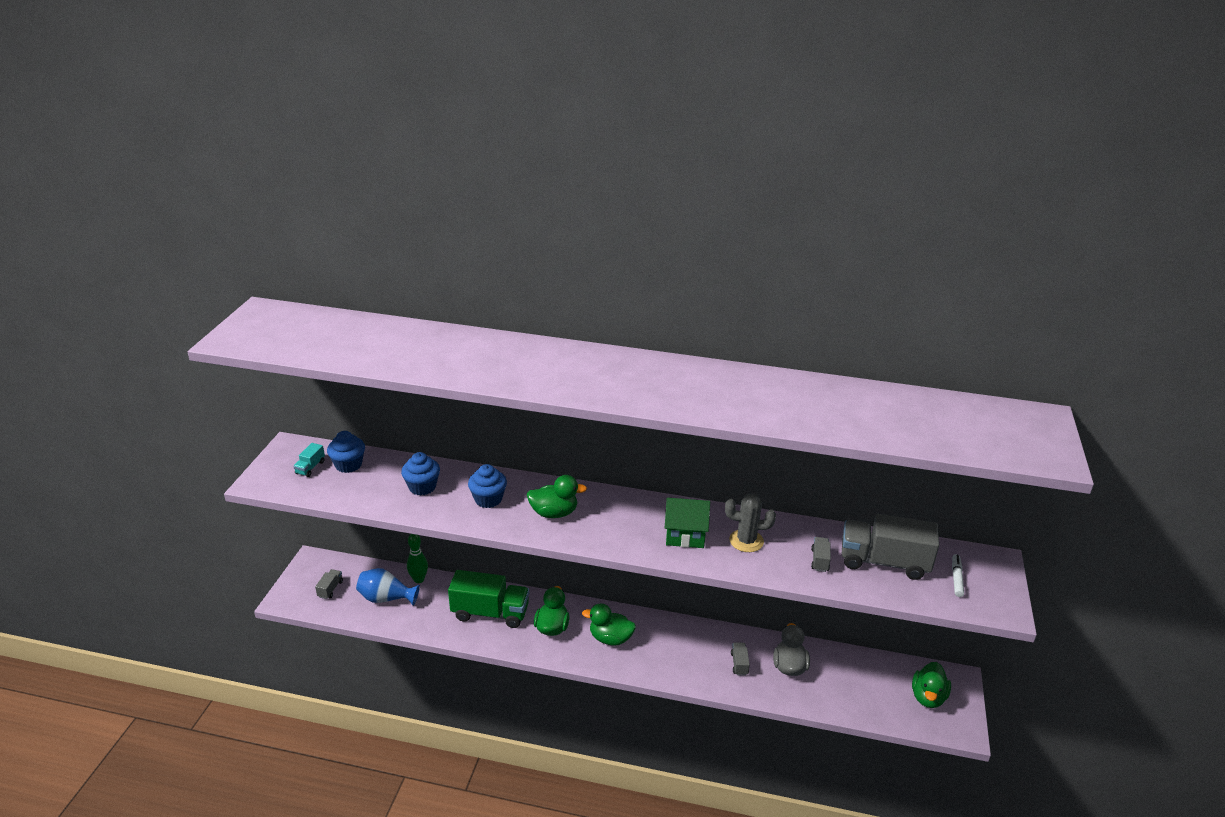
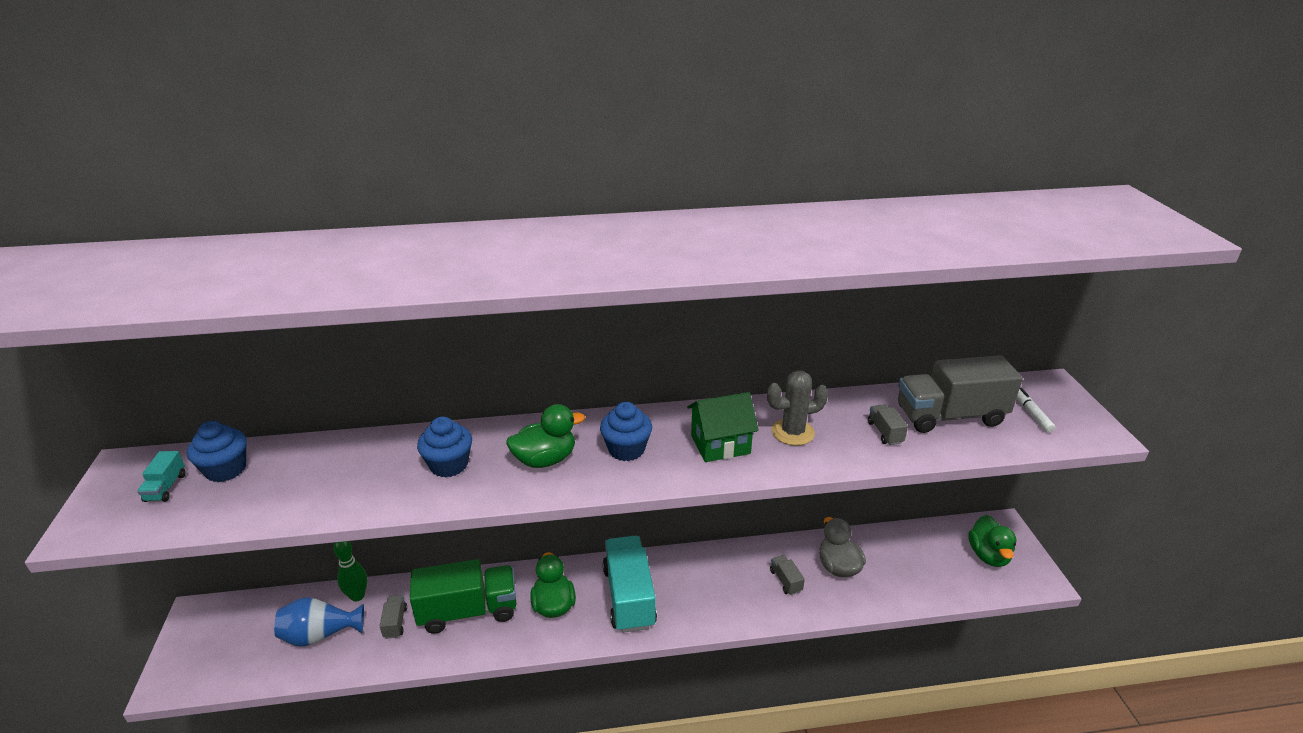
camera: 20 degrees left, 0 degrees up
grey truck [315,569,343,599] -> grey truck moved to [380,595,407,639]
blue cupcake [401,452,440,495] -> blue cupcake moved to [600,402,652,461]
green duck [582,603,636,646] -> turquoise truck [603,536,657,633]

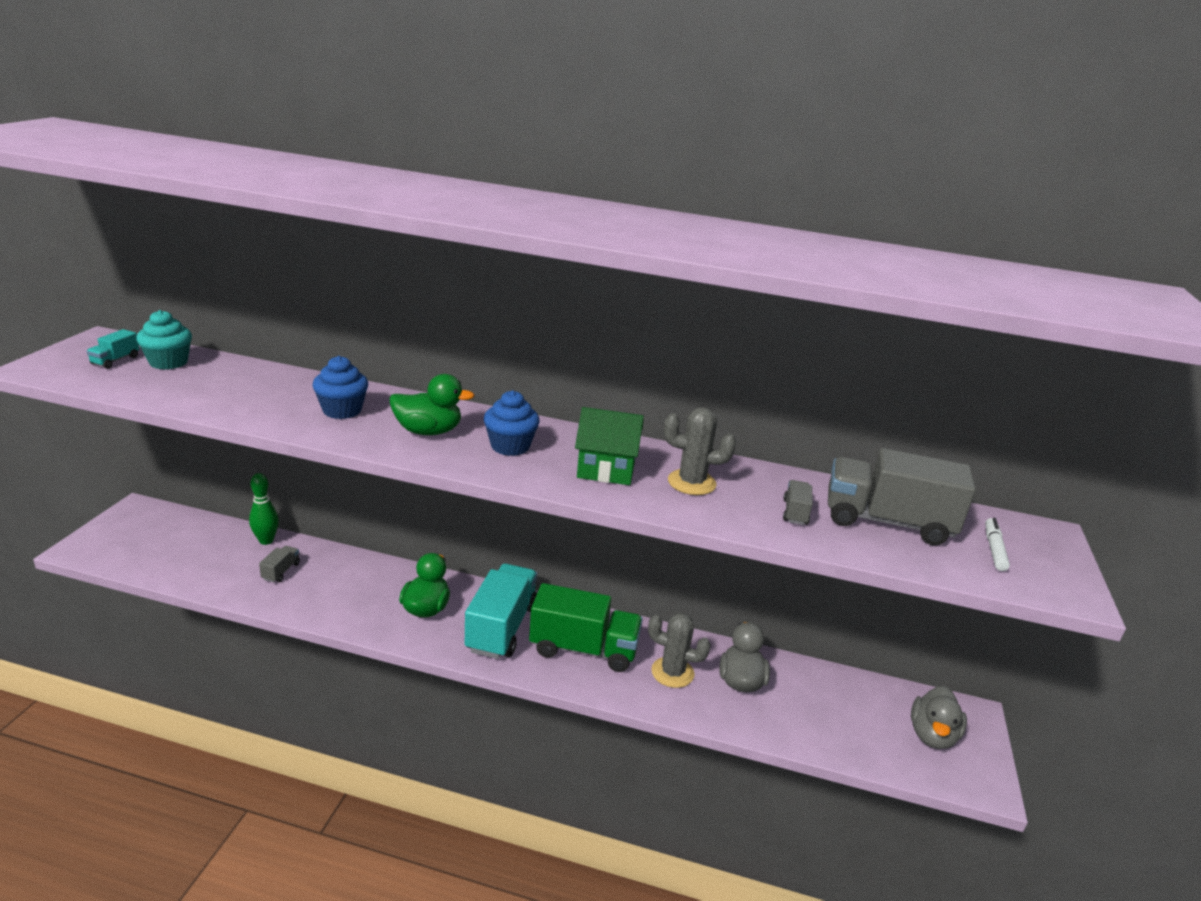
camera: 20 degrees right, 5 degrees down
blue cupcake [187,421,246,482] -> turquoise cupcake [136,310,192,370]
blue vase [274,597,364,647] -> none
green truck [410,559,516,634] -> green truck moved to [529,583,643,672]
grey truck [770,555,805,595] -> grey cactus [648,613,711,688]
green duck [968,515,1017,567] -> grey duck [911,686,967,749]

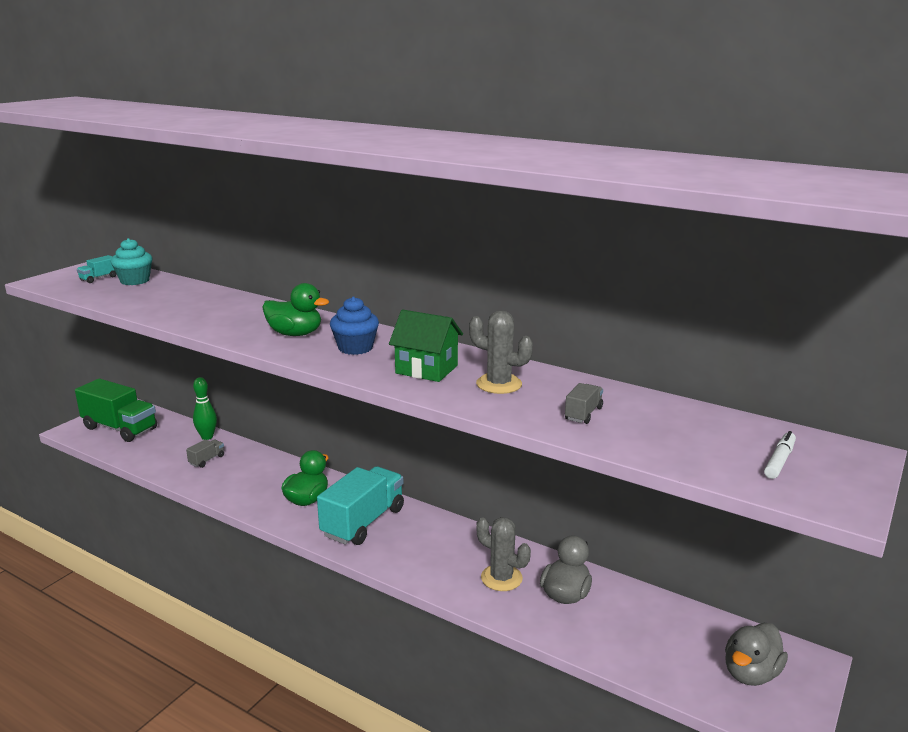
camera: 20 degrees right, 5 degrees down
blue cupcake [313,356,368,419] -> none
green truck [529,583,643,672] -> green truck moved to [75,379,157,442]
grey truck [828,448,976,545] -> none

